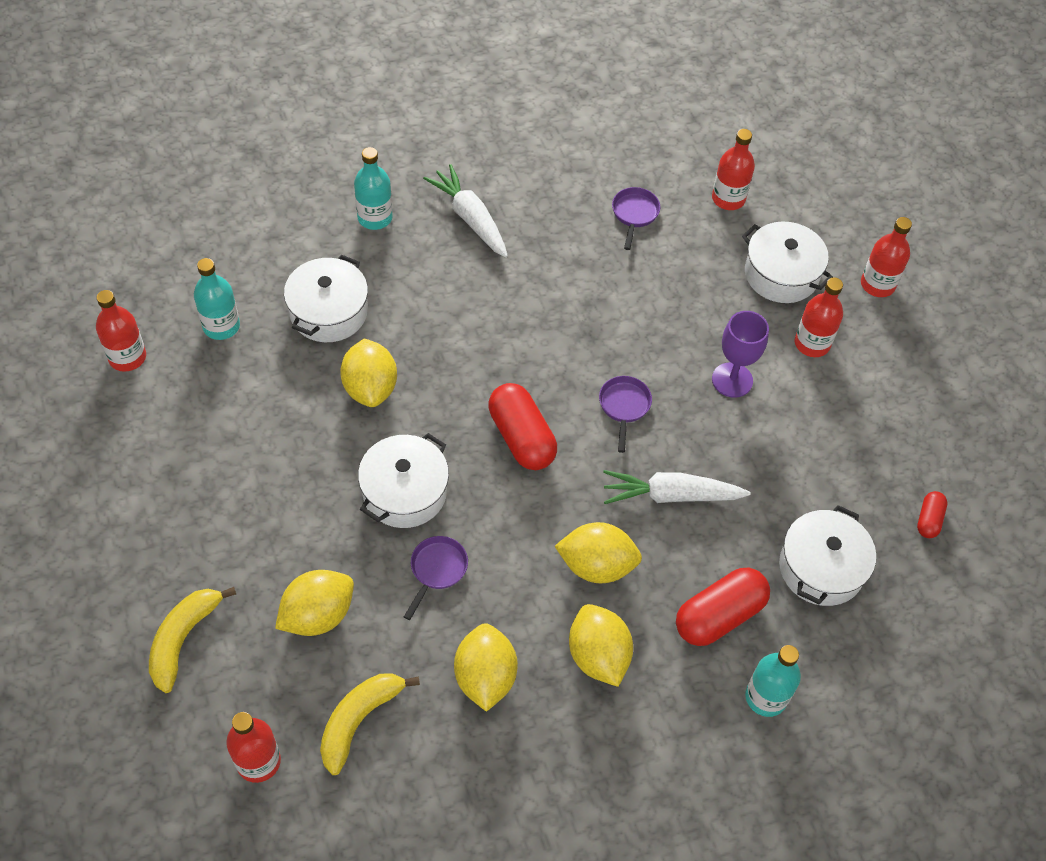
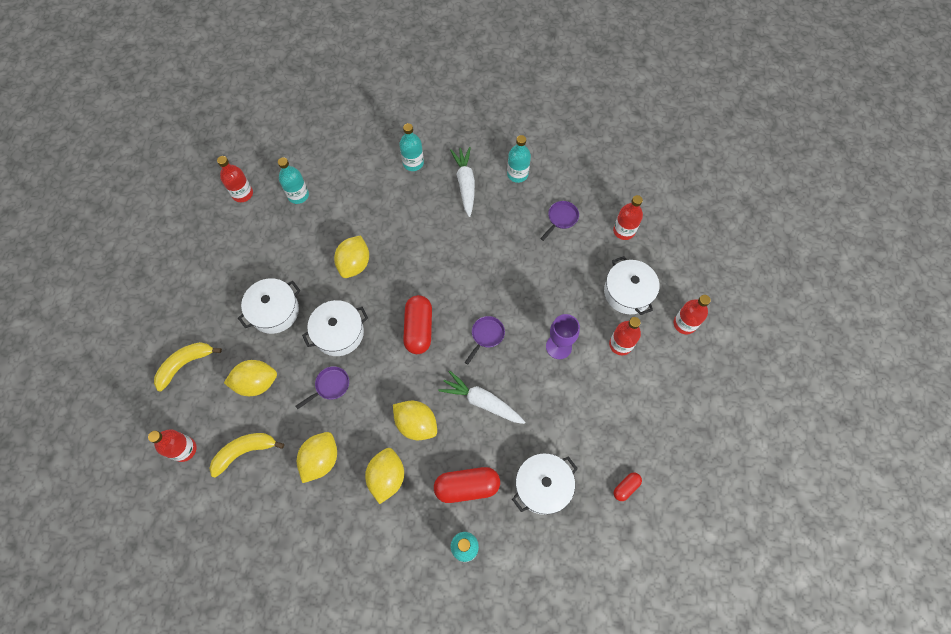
camera: 30 degrees right, 10 degrees up
white pot [284,254,368,342] -> white pot moved to [238,278,300,334]
none -> turquoise bottle [507,135,531,183]

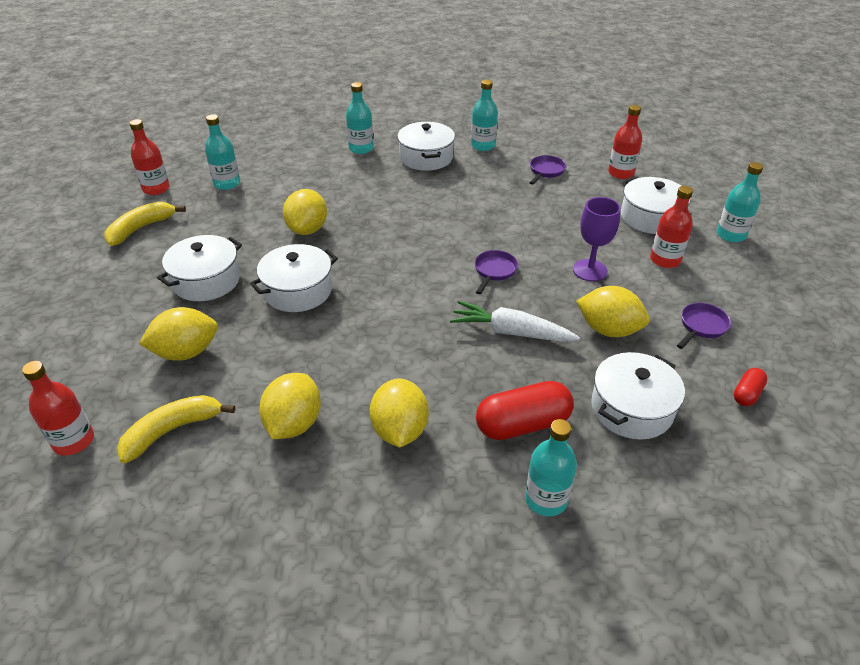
camera: 10 degrees left, 25 degrees down
yellow banana [154,342,222,391] -> yellow banana moved to [104,202,186,246]
purple pan [296,366,349,409] -> purple pan moved to [677,303,731,349]
yellow lemon [393,401,437,440] -> yellow lemon moved to [576,286,650,337]
red capsule [403,295,432,354] -> none
white carrot [450,147,475,217] -> white pot [397,122,455,171]
red bottle [674,295,711,334] -> turquoise bottle [717,162,763,242]

